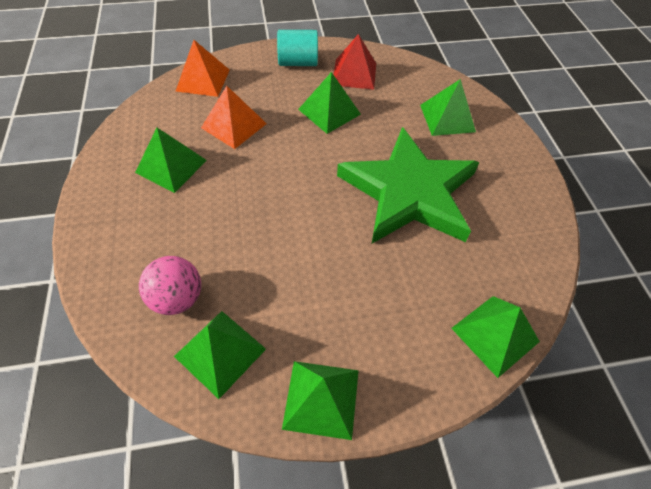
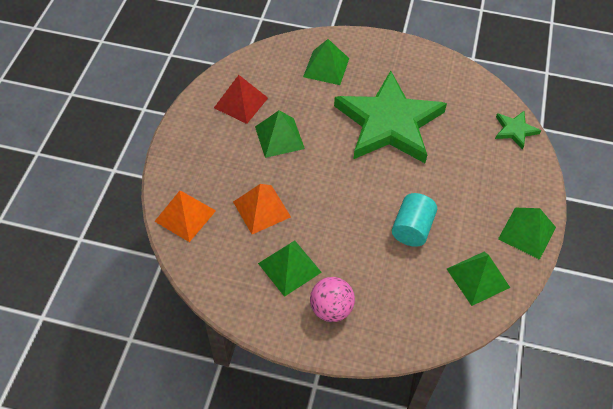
camera: 65 degrees left, 0 degrees up
pink ball [139,256,201,315] -> pink ball moved to [310,277,355,322]
turquoise cylinder [277,30,318,66] -> turquoise cylinder moved to [392,193,437,247]
green pyramid [451,296,540,378] -> green star [495,111,541,150]

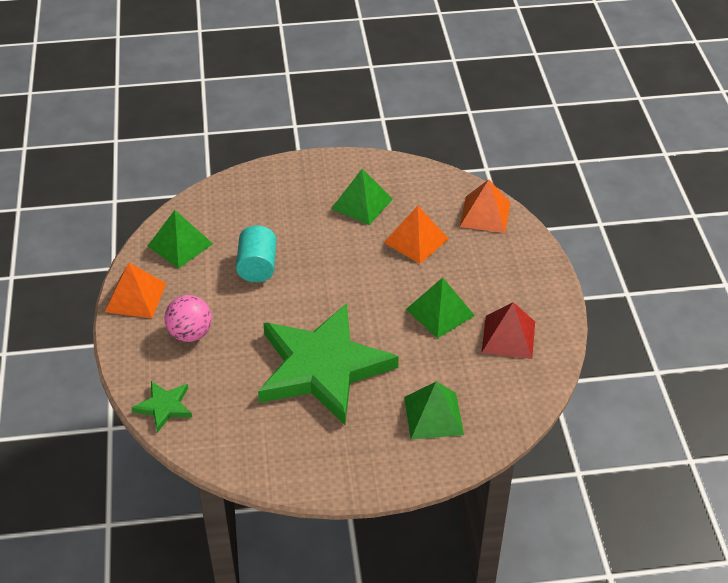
camera: 160 degrees right, 10 degrees down
pink ball [310,277,355,322] -> pink ball moved to [164,295,212,342]
green pyramid [498,208,556,260] -> orange pyramid [105,263,166,318]

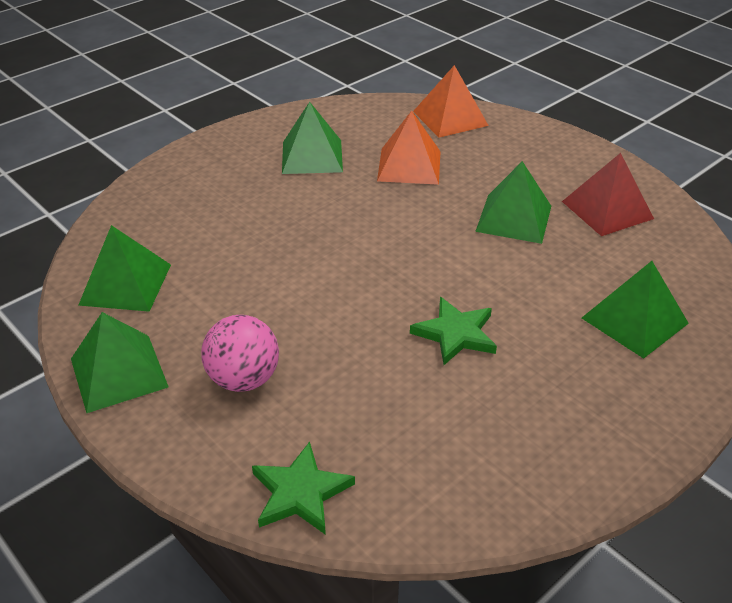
camera: 35 degrees left, 5 degrees down
orange pyramid [105,263,166,318] -> green pyramid [71,312,168,413]
turquoise cylinder [236,226,277,282] -> none
green star [258,303,399,425] -> green star [410,297,497,365], size x0.41

